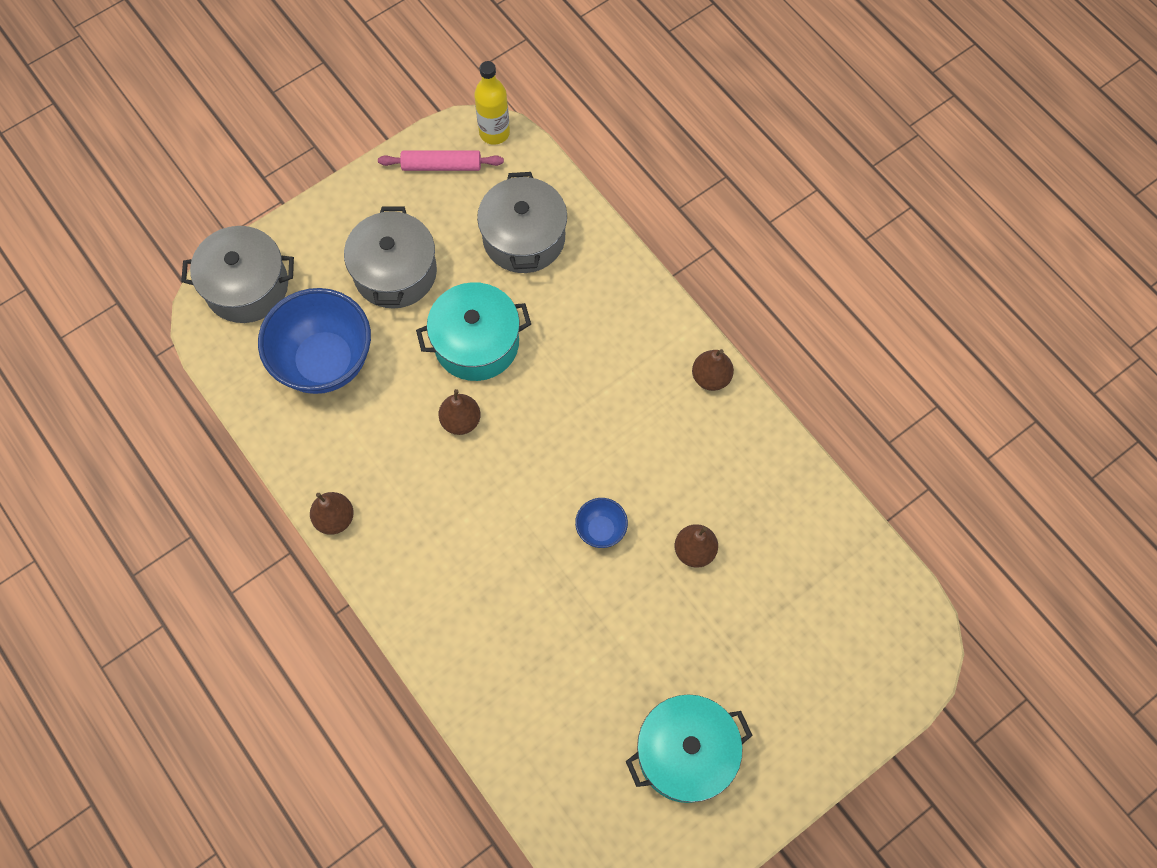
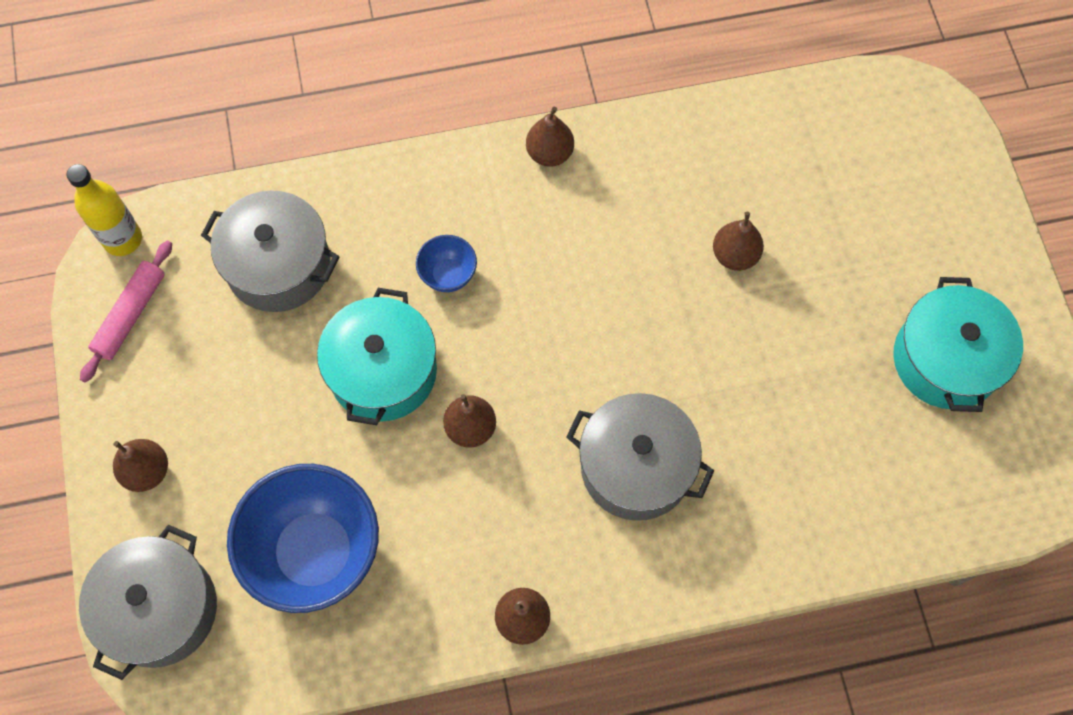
camera: 65 degrees left, 0 degrees up
grey pot [344,206,437,309] -> grey pot moved to [566,393,714,521]
blue bowl [575,498,628,548] -> blue bowl moved to [416,235,477,292]
none -> brown pear [113,439,168,492]

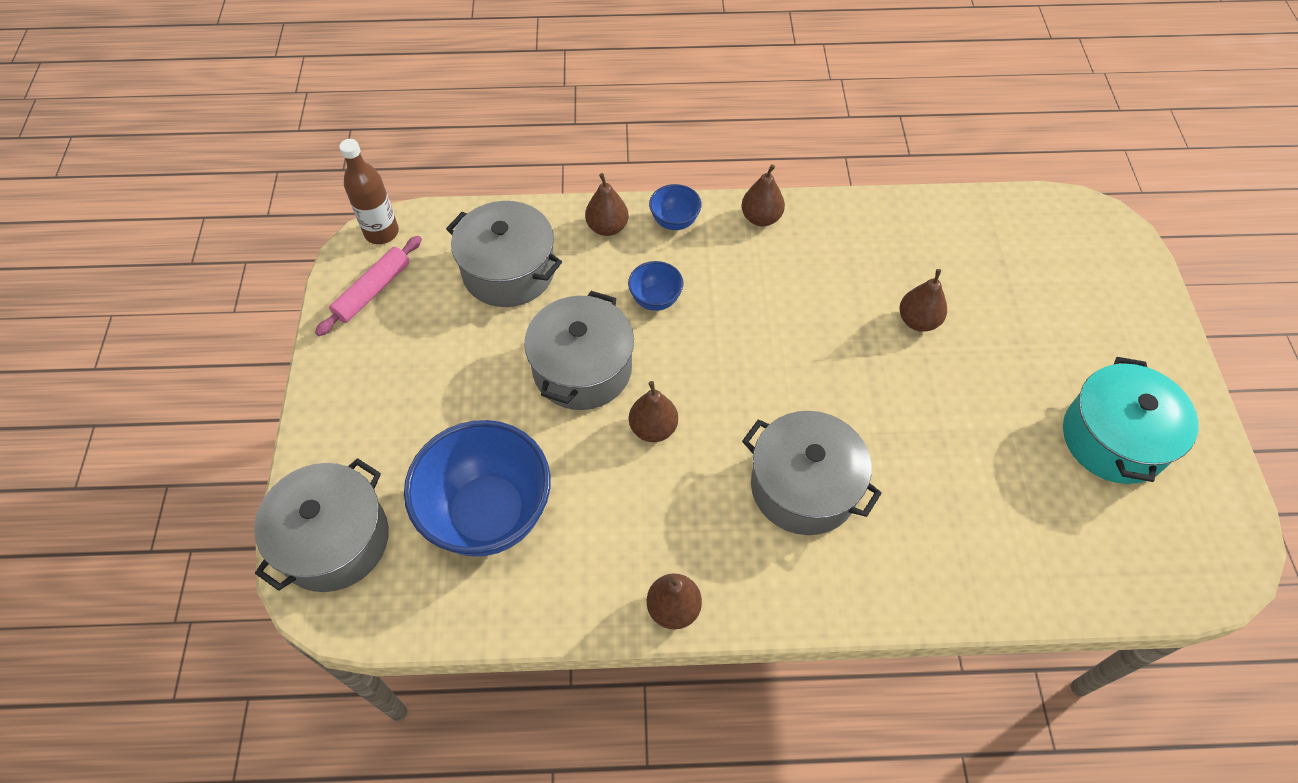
camera: 10 degrees right, 10 degrees down
yellow bottle [67,164,142,256] -> brown bottle [339,139,399,244]
brown pear [113,439,168,492] -> brown pear moved to [585,173,628,236]
turquoise pot [317,288,437,425] -> grey pot [524,291,634,410]
none -> blue bowl [649,184,702,230]

